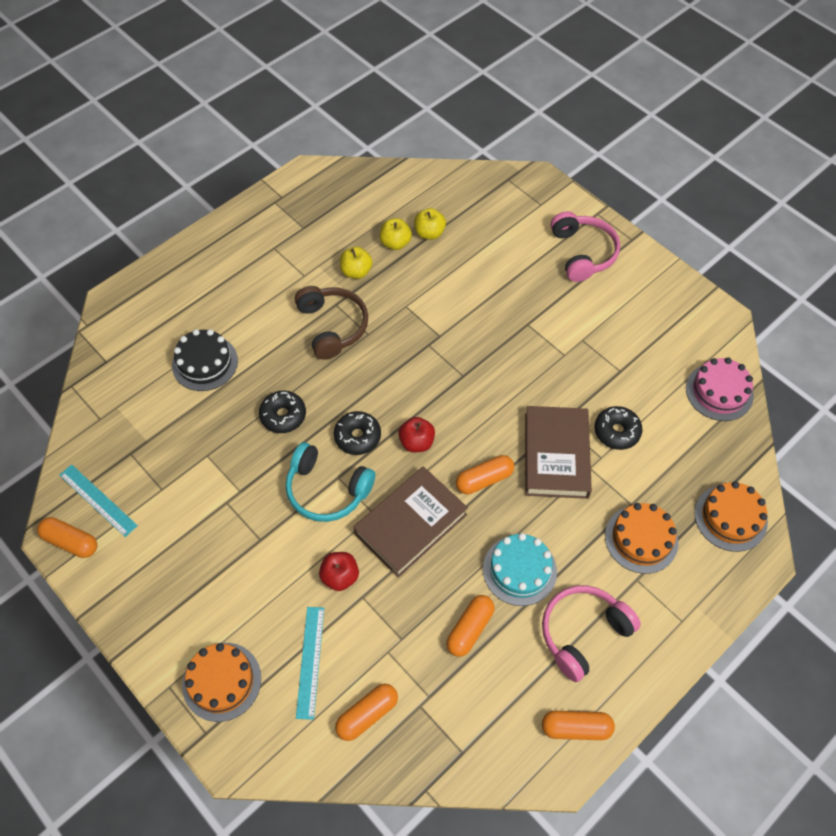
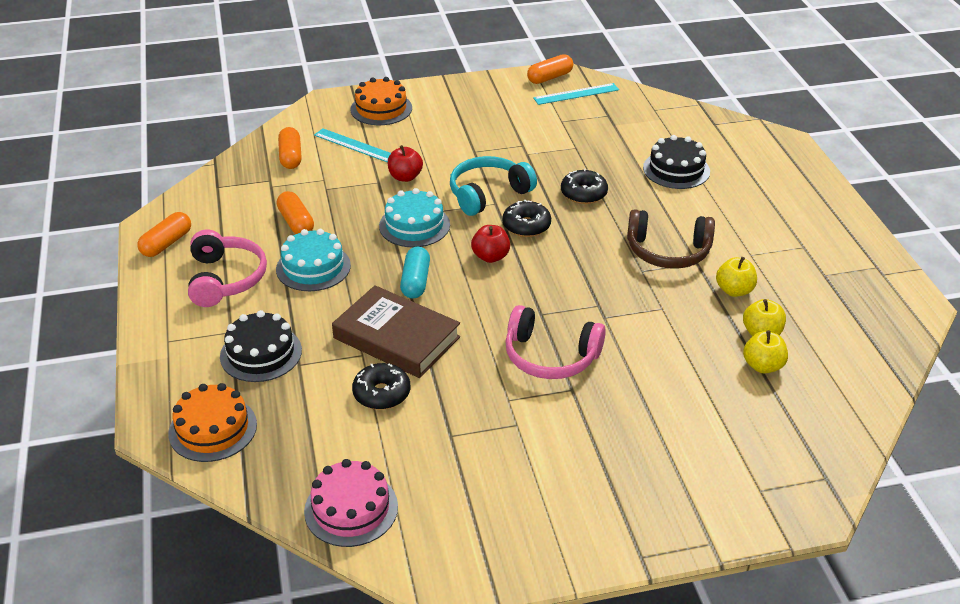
camera: 120 degrees right, 20 degrees down
brown book [353,466,468,578] -> turquoise cake [379,188,450,247]
orange capsule [456,455,514,494] -> turquoise capsule [400,247,430,299]
pink headphones [550,211,620,282] -> pink headphones moved to [505,305,606,379]
orange cake [605,503,678,574] -> black cake [220,310,302,382]

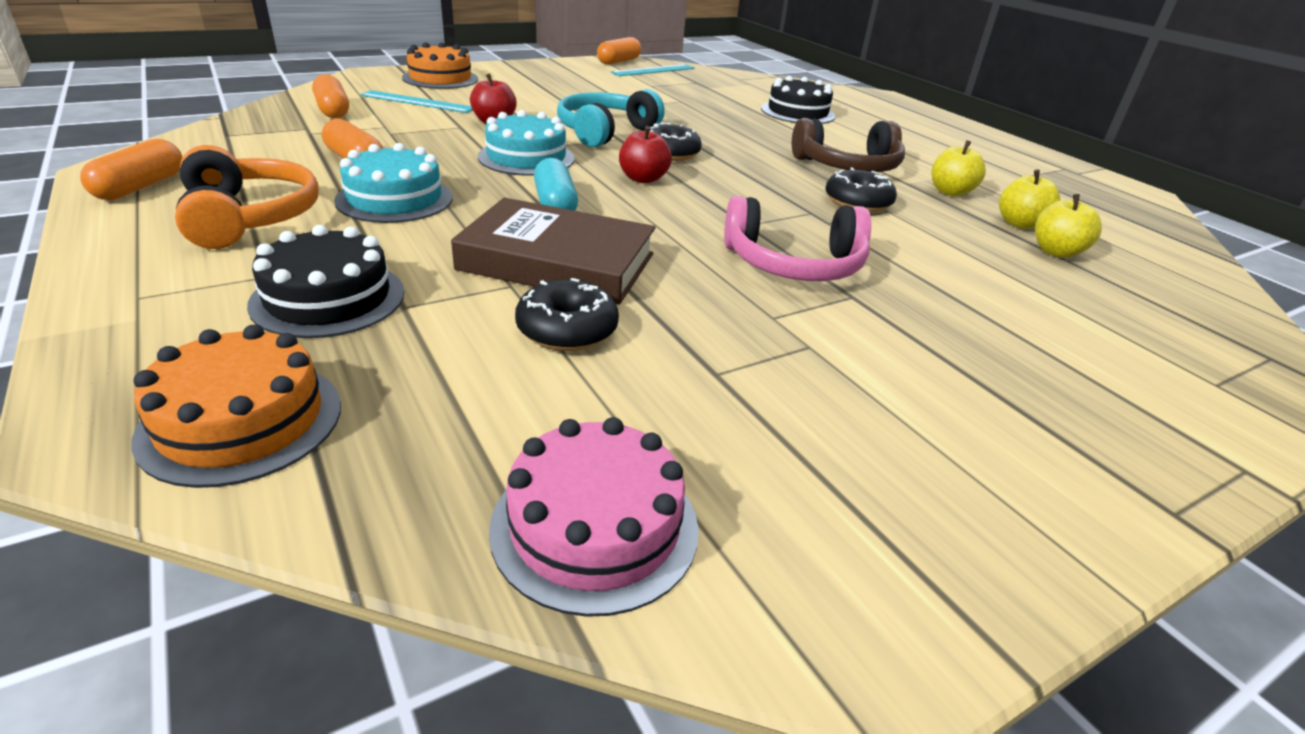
camera: 20 degrees left, 5 degrees down
pink headphones [188,230,267,307] -> orange headphones [175,145,319,249]
black donut [561,169,608,204] -> black donut moved to [826,168,897,213]

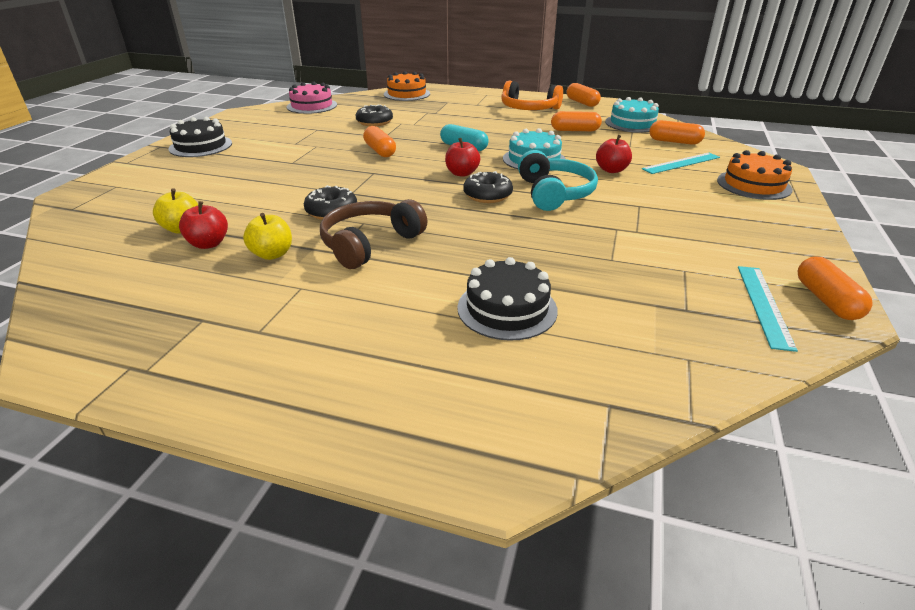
camera: 140 degrees right, 0 degrees up
black cake [247,225,404,338] -> black cake moved to [169,117,232,157]
turquoise cake [334,143,453,223] -> turquoise cake moved to [605,97,659,133]
brown book [451,198,656,305] -> none
pink headphones [724,196,871,281] -> none
yellow apple [999,170,1061,229] -> red apple [179,201,228,249]
none -> orange capsule [363,126,396,157]

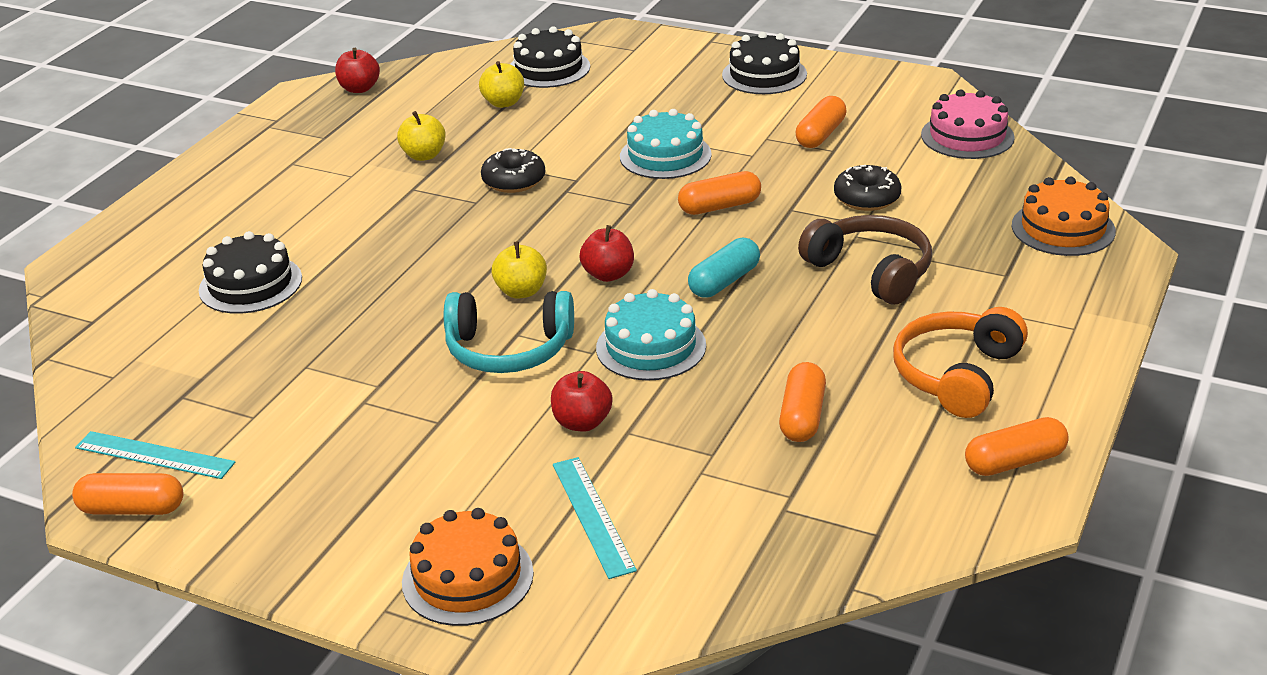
camera: 100 degrees right, 0 degrees up
red apple [179,201,228,249] -> red apple moved to [335,48,380,93]
brown headphones [320,199,427,269] -> brown headphones moved to [798,215,932,304]
black donut [463,171,513,203] -> yellow apple [492,241,547,299]
turquoise cake [605,97,659,133] -> turquoise cake moved to [620,109,712,179]
orange capsule [649,120,705,145] -> orange capsule moved to [796,96,847,148]
none -> black cake [510,26,590,88]

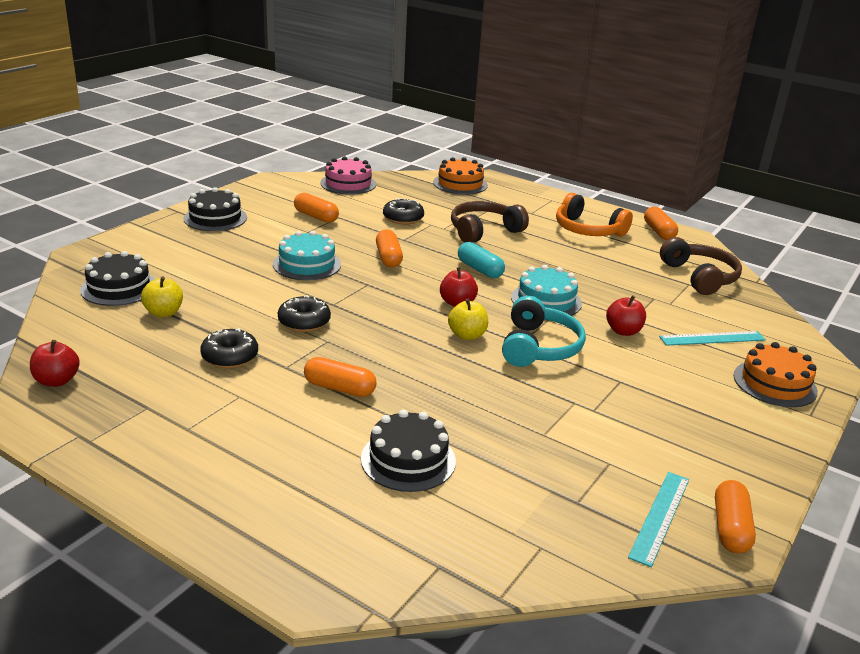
camera: 85 degrees left, 5 degrees down
yellow apple [397,111,446,161] -> black donut [200,328,258,368]
orange capsule [779,362,826,442] -> orange capsule moved to [304,357,376,397]
none -> brown headphones [660,237,742,295]

